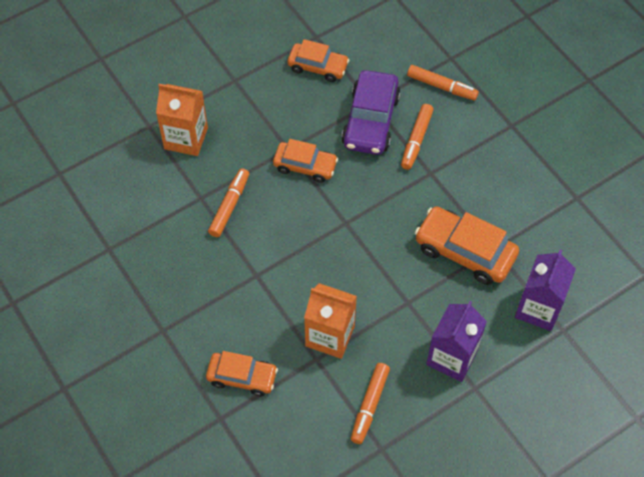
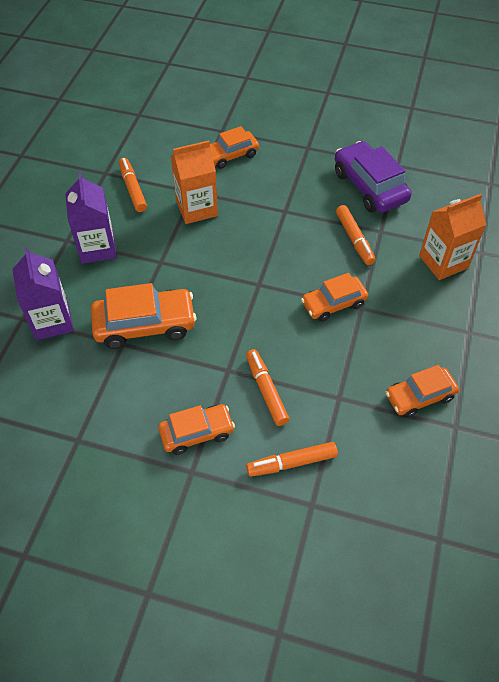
camera: 140 degrees right, 5 degrees down
purple car [341,70,401,155] -> purple car moved to [335,141,411,213]
none -> orange car [158,404,235,455]

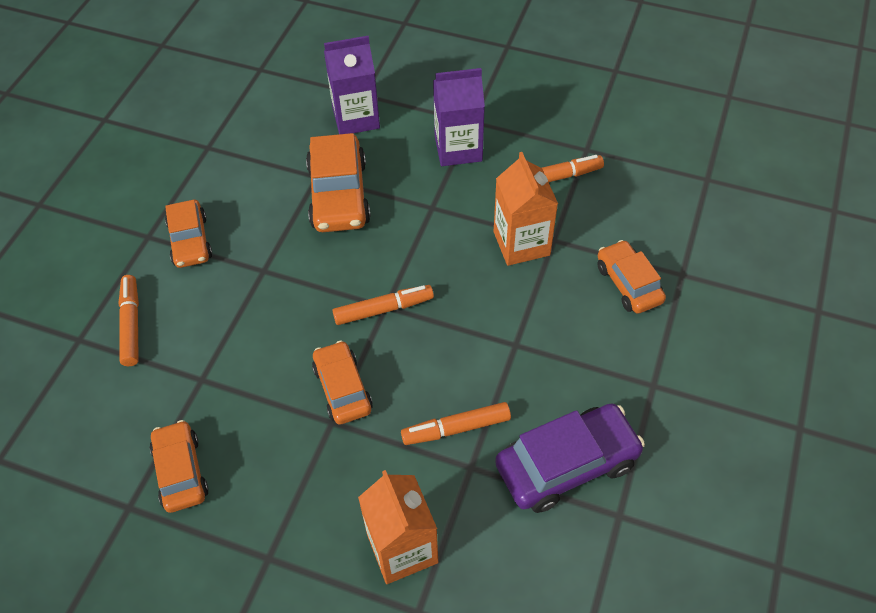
camera: 95 degrees right, 0 degrees up
orange marker [246,349,289,426] -> orange marker moved to [333,285,434,325]

